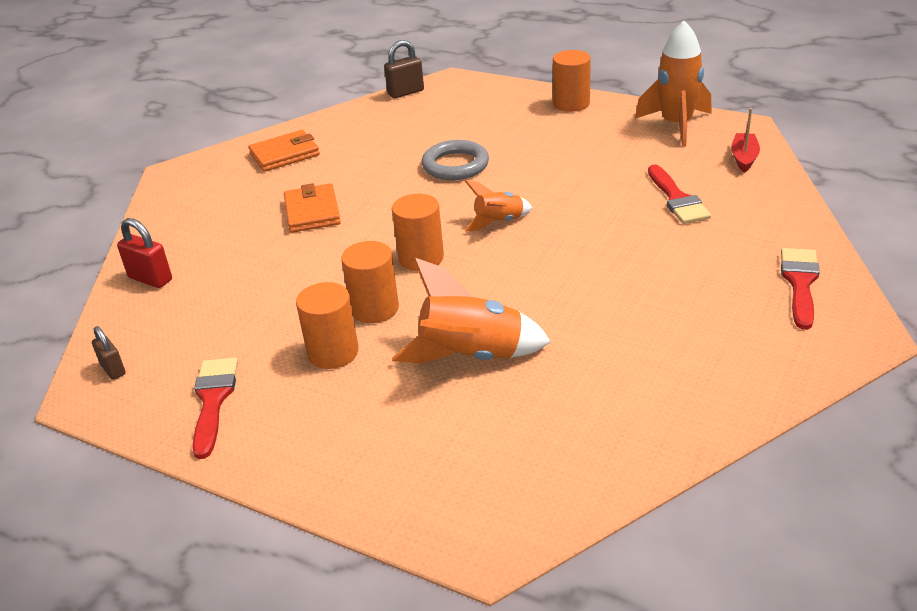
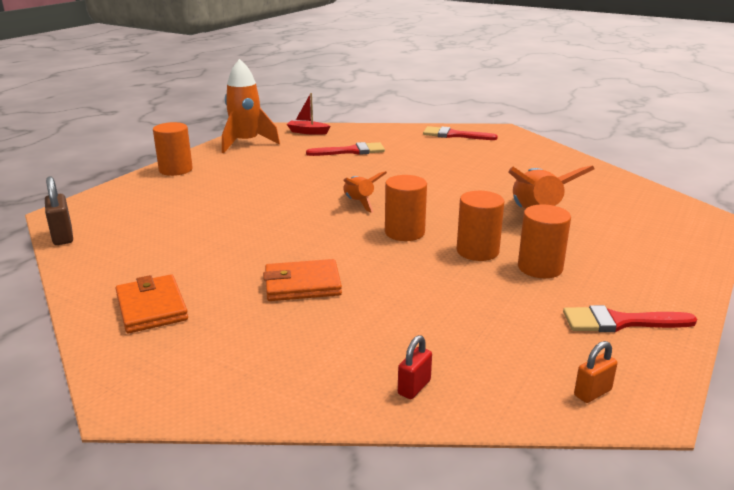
camera: 90 degrees left, 10 degrees down
brown padlock [92,326,126,380] -> orange padlock [574,341,618,403]
red padlock [117,218,172,288] -> red padlock [398,335,432,399], size x0.67
grey ring [422,140,489,180] -> none

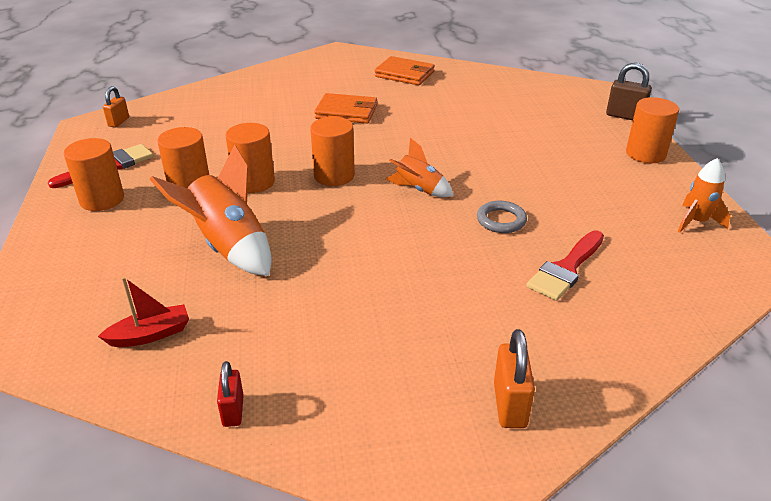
camera: 140 degrees right, 10 degrees up
brown padlock [45,176,73,245] -> brown padlock moved to [606,63,652,120]
orange rocket [222,59,280,153] -> orange rocket [678,158,730,233], size x0.58
orange wallet [263,259,342,301] -> orange wallet turned 60 degrees clockwise [314,93,377,124]
red boat [287,93,330,135] -> red boat moved to [98,277,189,347]
red padlock [398,335,432,399] -> red padlock moved to [217,361,244,427]
red brush [423,126,498,140] -> orange padlock [494,329,535,428]
none -> orange cylinder [64,138,124,211]
none -> grey ring [477,201,527,233]

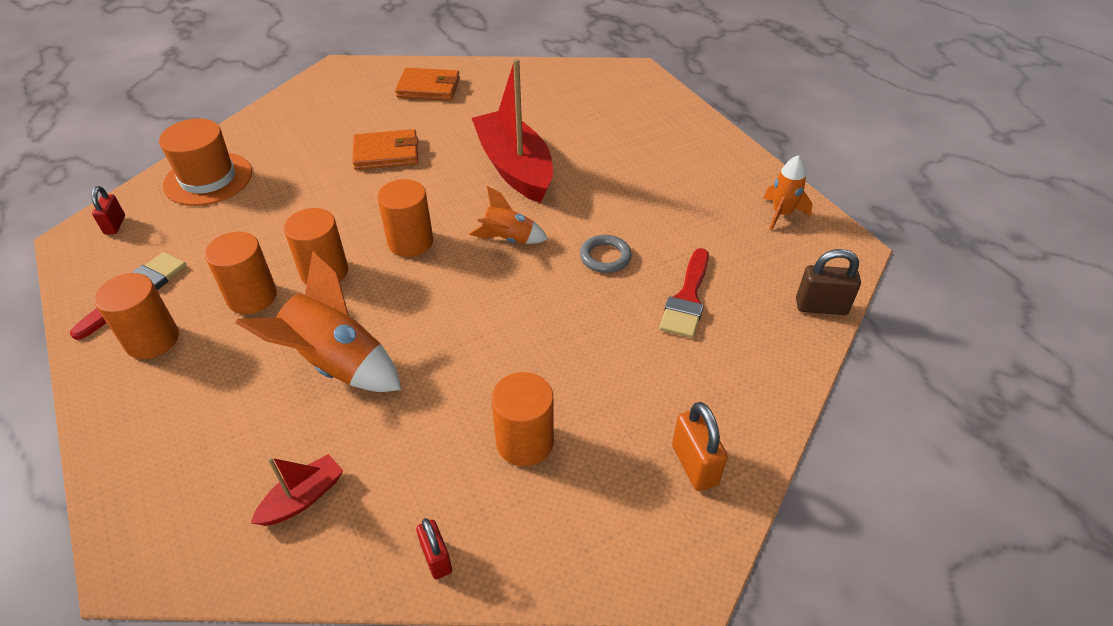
camera: 20 degrees left, 10 degrees up
orange padlock [103,86,129,127] -> red padlock [91,186,125,234]
brown padlock [606,63,652,120] -> brown padlock moved to [796,249,861,315]
orange cylinder [626,97,679,163] -> orange cylinder moved to [491,372,554,466]
none -> orange hat [159,118,252,206]
none -> red boat [472,58,553,203]

